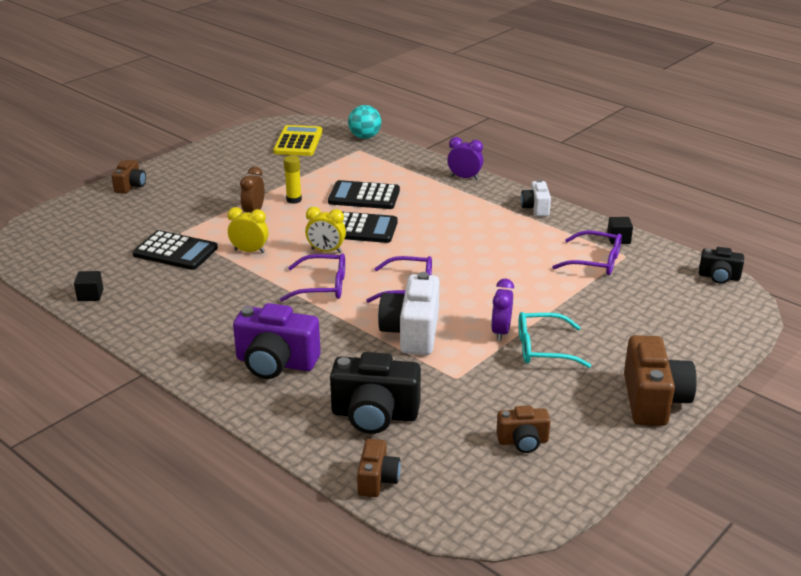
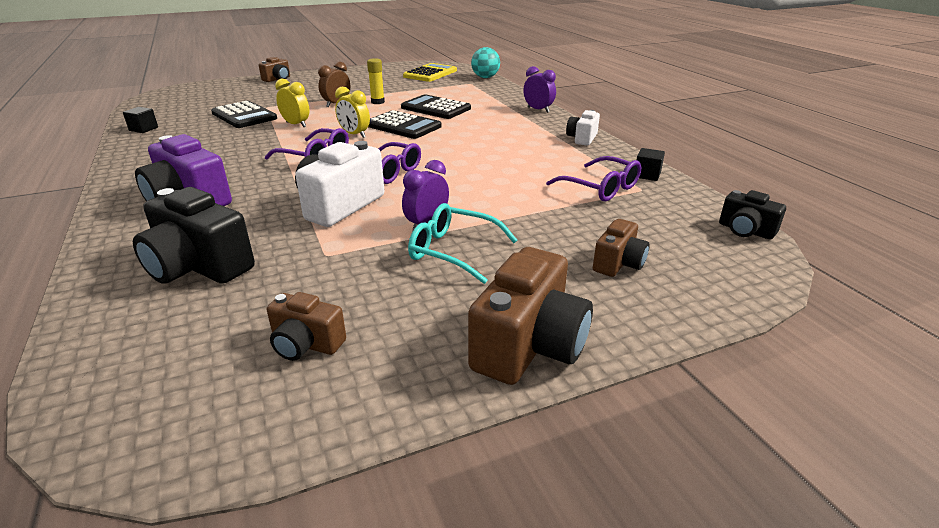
camera: 25 degrees right, 0 degrees up
brown camera [357,439,401,497] -> brown camera moved to [593,219,650,277]

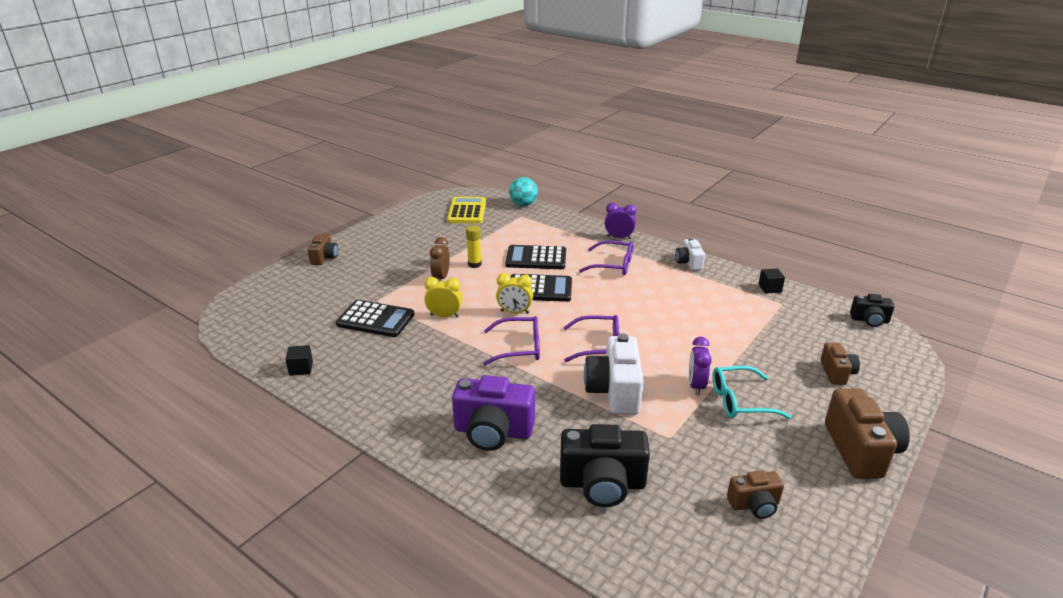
camera: 30 degrees left, 0 degrees up
purple glasses [546,156,641,201] -> purple glasses moved to [579,240,633,275]

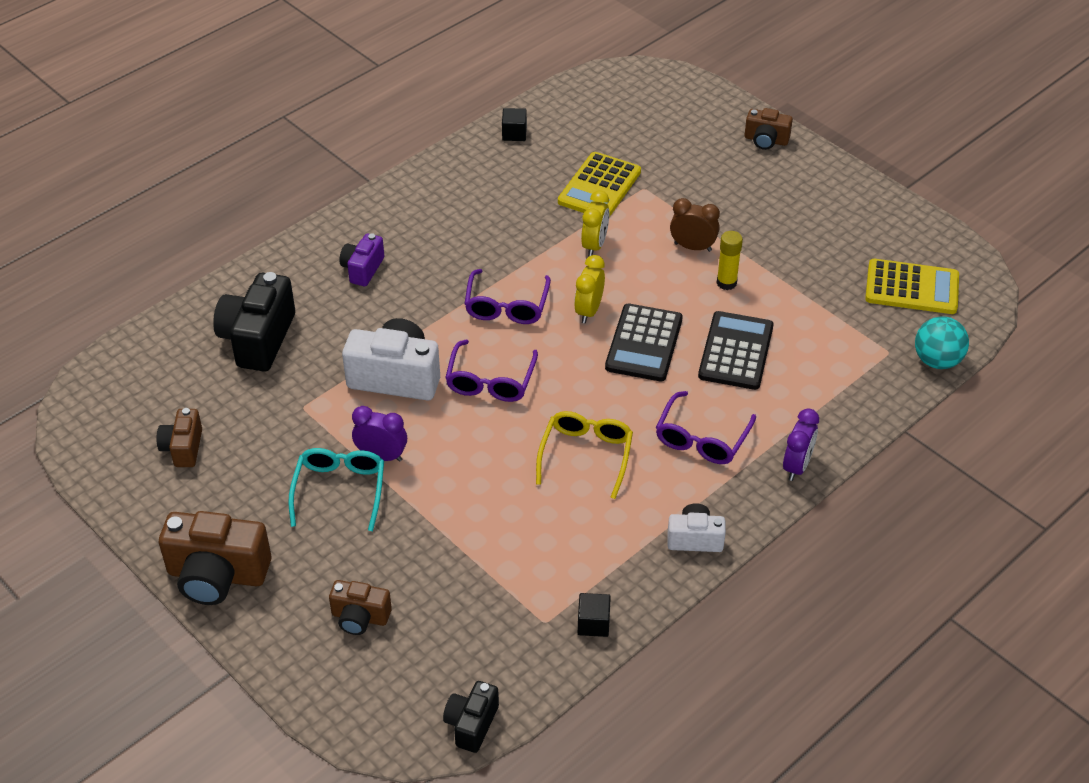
camera: 100 degrees right, 15 degrees up
black calculator [336,300,415,337] -> yellow calculator [558,152,641,217]
purple camera [452,375,535,451] -> purple camera [339,234,384,286], size x0.56
none -> yellow glasses [536,411,633,499]

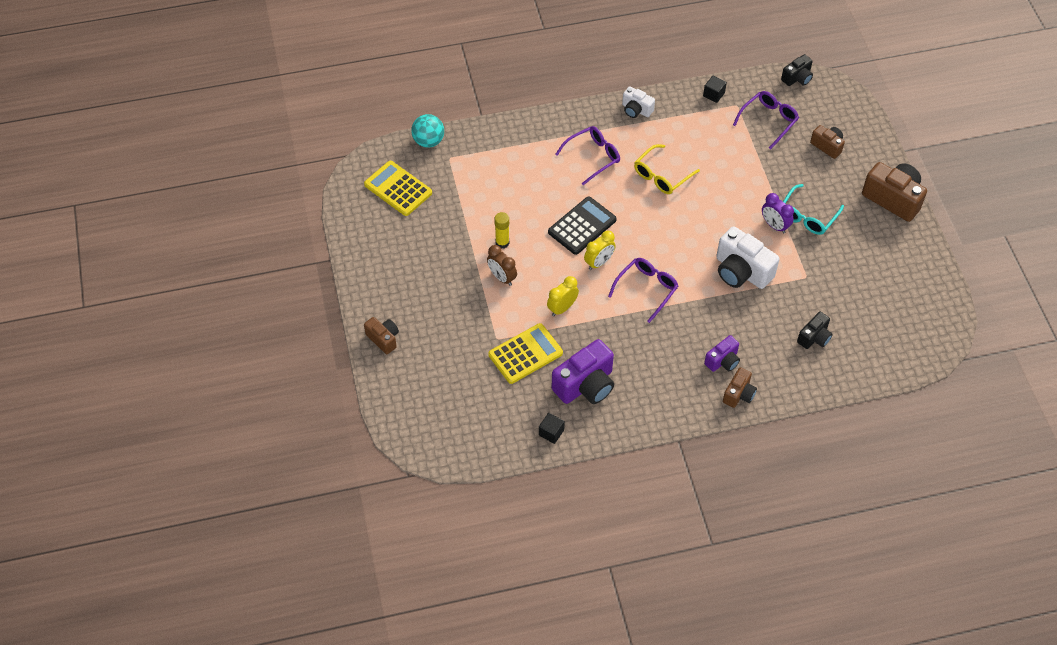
camera: 150 degrees left, 10 degrees up
brown camera [157,408,202,467] -> brown camera moved to [723,367,757,408]
black camera [213,272,295,372] -> black camera [797,312,833,349], size x0.56
purple glasses [445,340,538,402] -> purple glasses moved to [733,91,799,149]
black calculator [698,311,774,390] -> none
purple clock [783,408,819,481] -> none
none -> purple camera [552,339,614,404]

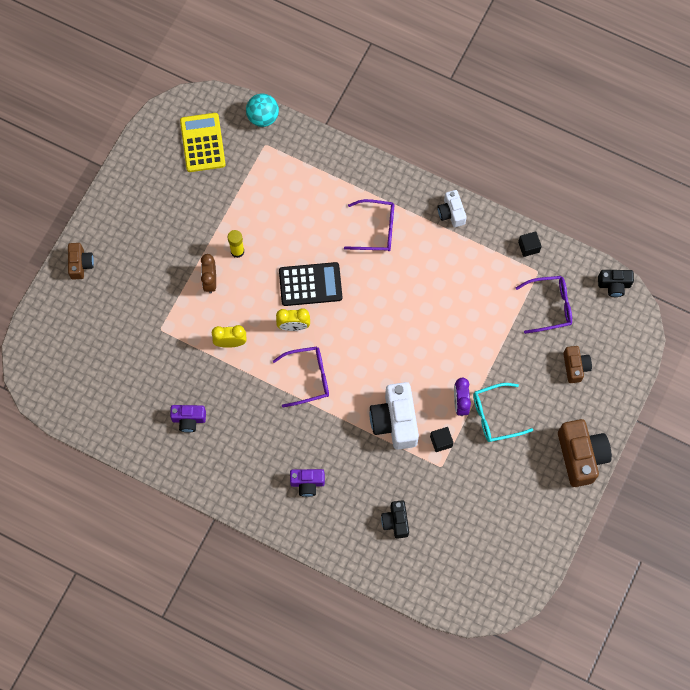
camera: 40 degrees right, 15 degrees up
yellow calculator [488,323,563,384] -> none
black cube [539,413,565,444] -> black cube moved to [430,427,454,452]
purple camera [552,339,614,404] -> purple camera [170,405,206,433], size x0.56
yellow glasses [634,144,700,194] -> none
brown camera [723,367,757,408] -> none
black camera [797,312,833,349] -> black camera turned 90 degrees clockwise [381,500,409,539]

